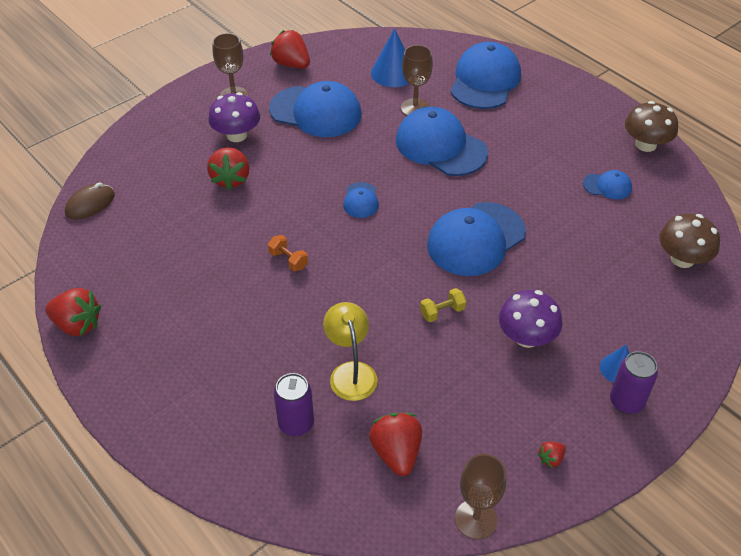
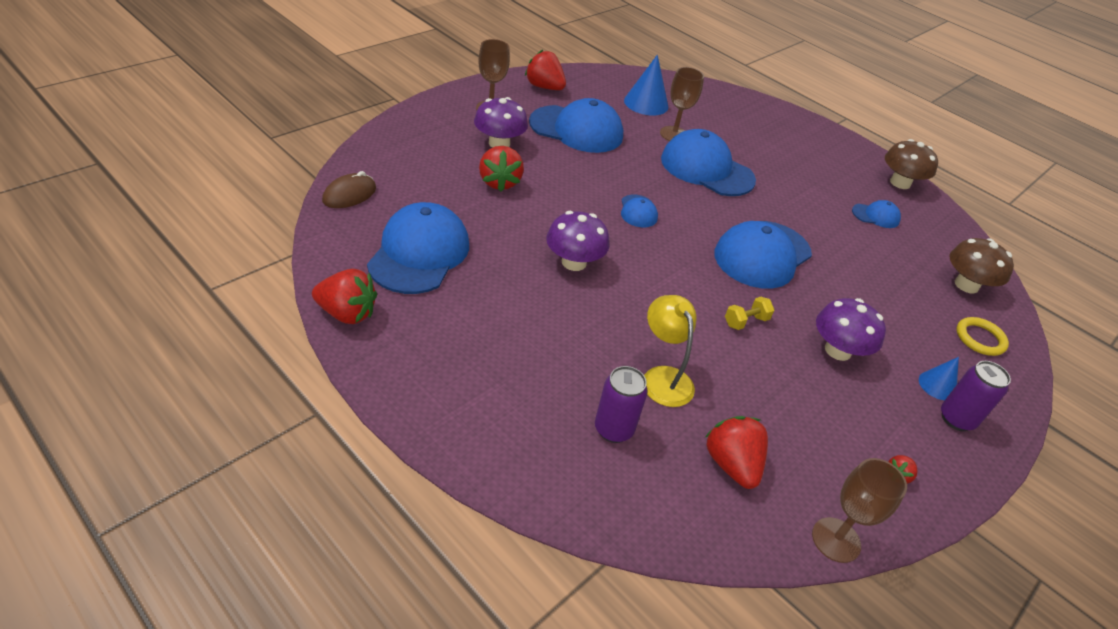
camera: 10 degrees left, 5 degrees down
orange dumbbell [268,235,308,271] -> purple mushroom [546,211,610,271]
blue cap [450,42,521,109] -> blue cap moved to [367,202,469,294]
none -> yellow ring [957,317,1009,356]

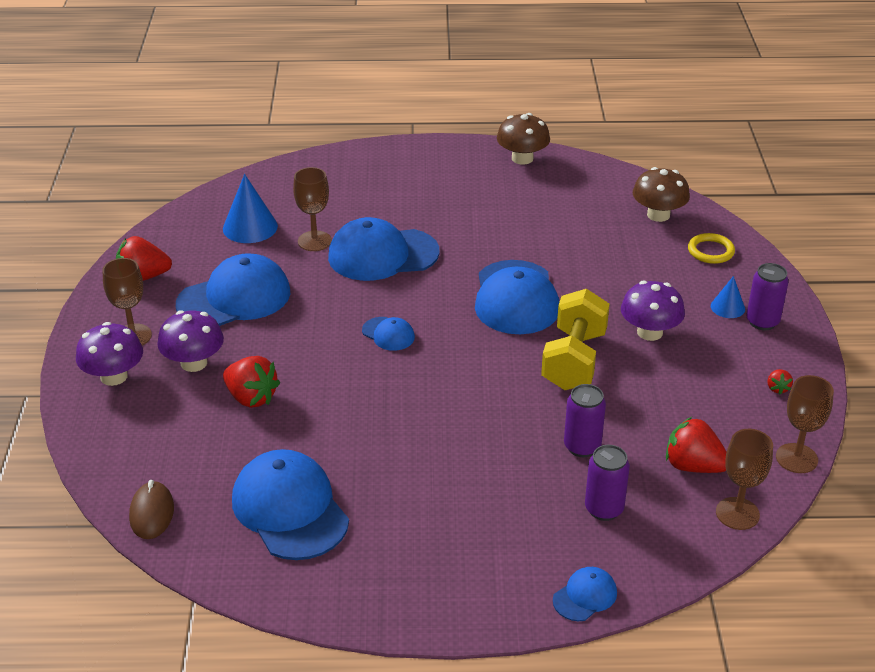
camera: 40 degrees left, 5 degrees down
red strawberry [312,269,377,324] -> none
purple mushroom [546,211,610,271] -> purple mushroom moved to [76,322,143,386]
yellow lamp [644,295,696,407] -> purple can [564,384,606,457]
yellow dumbbell [725,297,775,330] -> yellow dumbbell [541,289,610,390], size x2.28
blue cap [852,200,901,228] -> blue cap moved to [553,567,617,621]
none -> brown goblet [716,429,773,530]

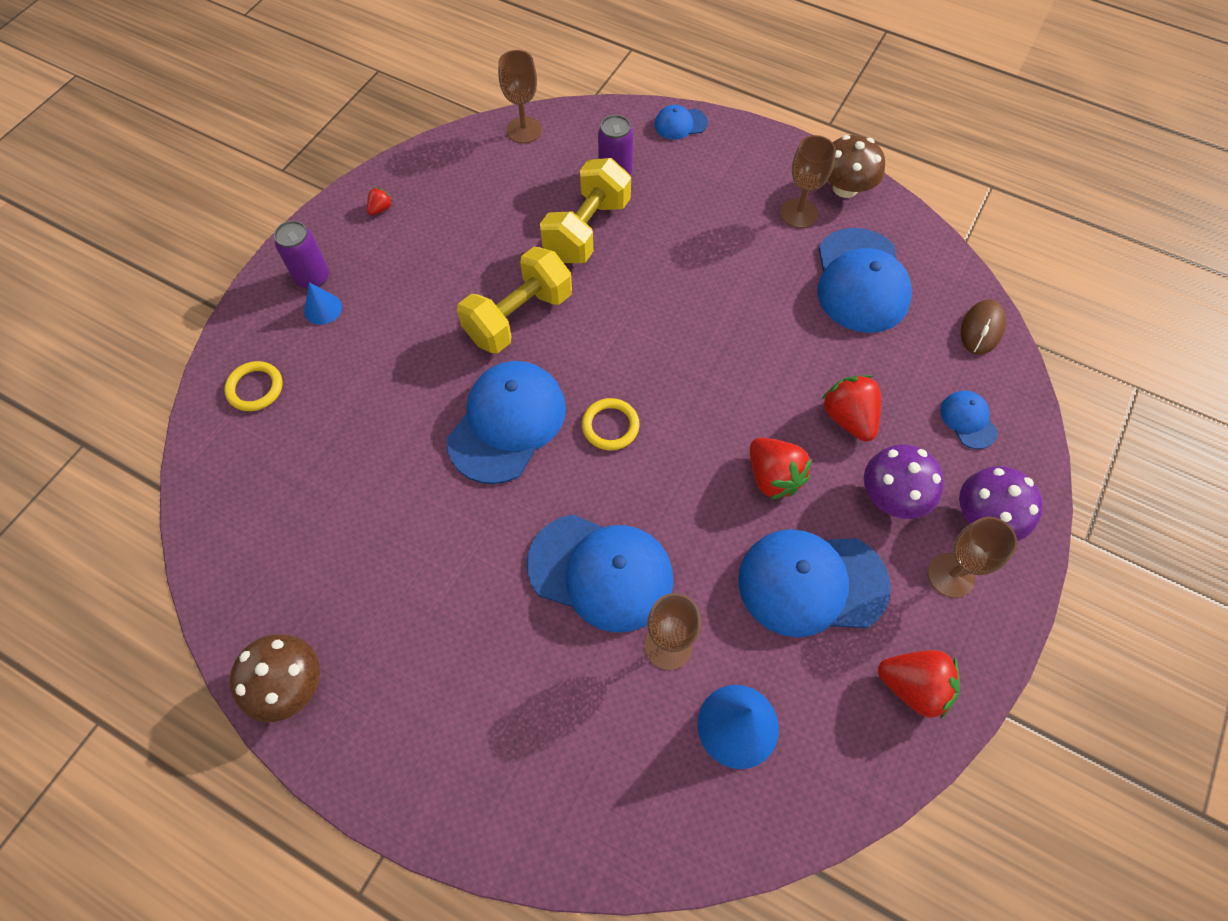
camera: 150 degrees left, 25 degrees up
blue cap [362,317,415,351] -> blue cap moved to [940,391,998,449]
purple can [564,384,606,457] -> yellow dumbbell [540,158,631,263]
purple mushroom [621,281,685,341] -> none
brown mushroom [633,167,690,222] -> brown mushroom moved to [827,135,885,198]
red strawberry [666,417,726,473] -> red strawberry moved to [750,438,812,500]
brown goblet [776,375,834,473] -> brown goblet moved to [780,135,836,228]
none -> yellow ring [582,398,640,450]

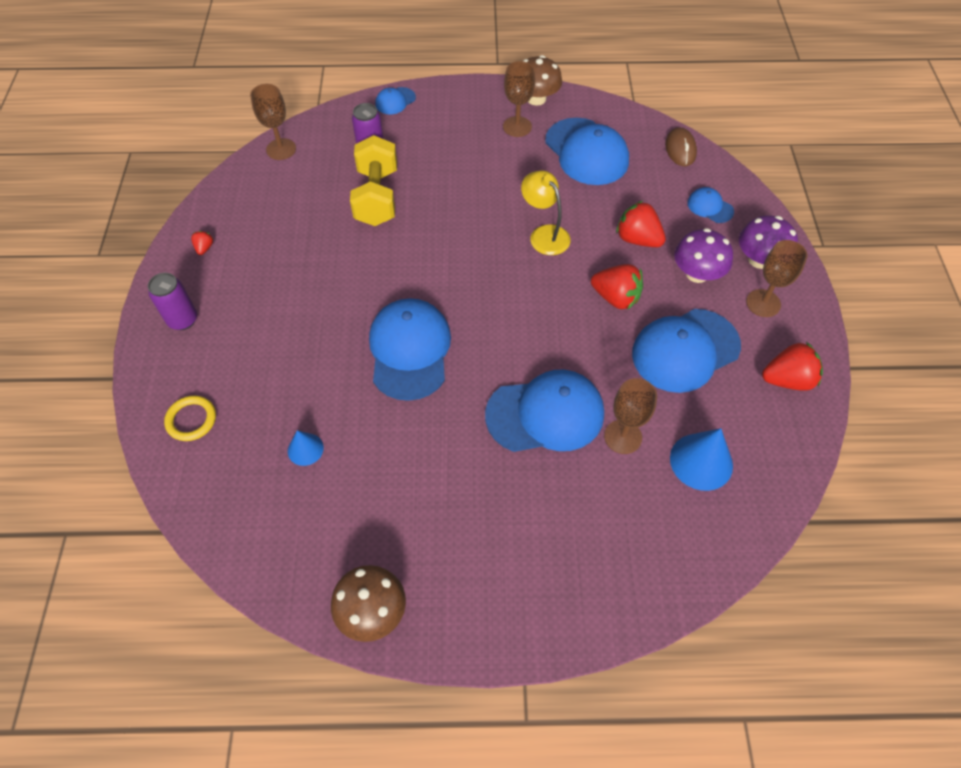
camera: 30 degrees left, 5 degrees down
blue cone [304,282,342,325] -> blue cone moved to [288,430,324,466]
yellow dumbbell [457,247,572,353] -> none
yellow ring [582,398,640,450] -> none
none -> yellow lamp [521,170,571,255]

